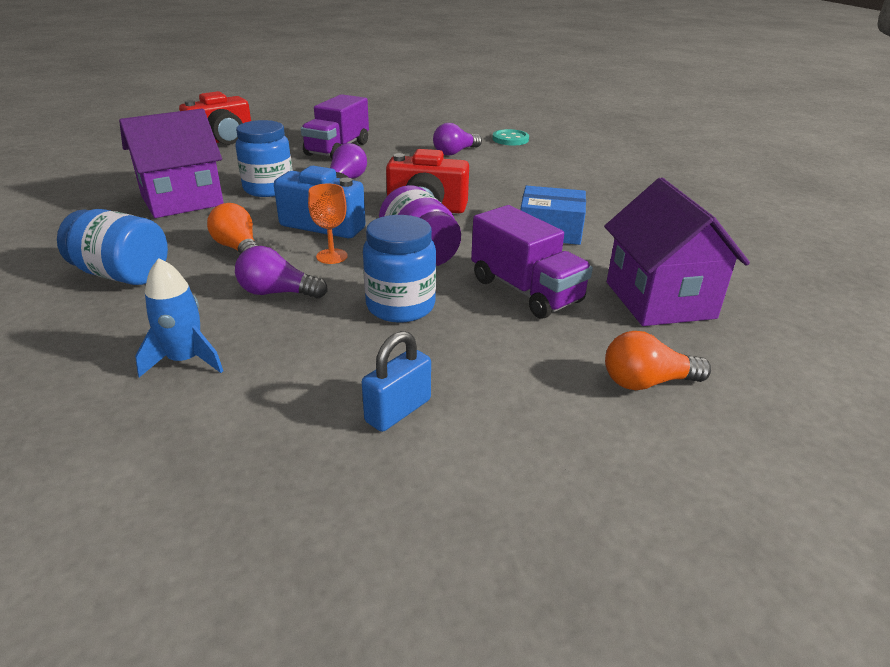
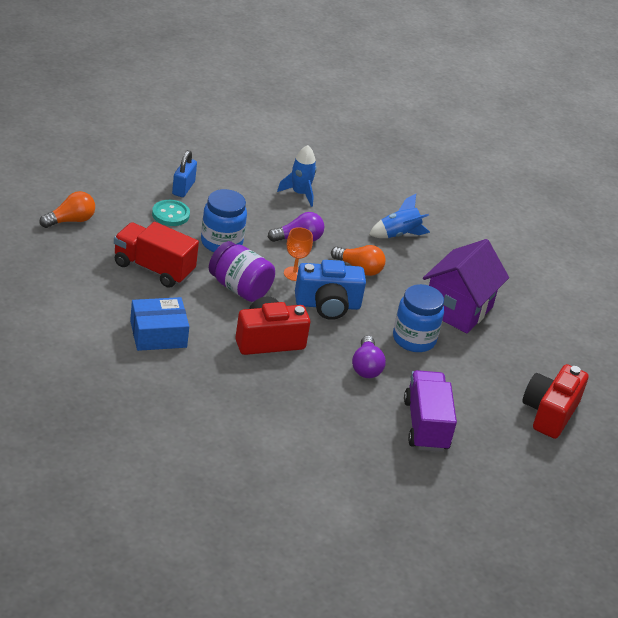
camera: 150 degrees right, 5 degrees up
blue jar [57,209,168,285] -> blue rocket [369,194,430,238]
purple light bulb [433,123,482,156] -> none
purple truck [471,205,593,319] -> red truck [114,222,199,288]
turquoise button [492,129,529,146] -> turquoise button moved to [152,200,190,226]
purple house [604,178,750,326] -> none

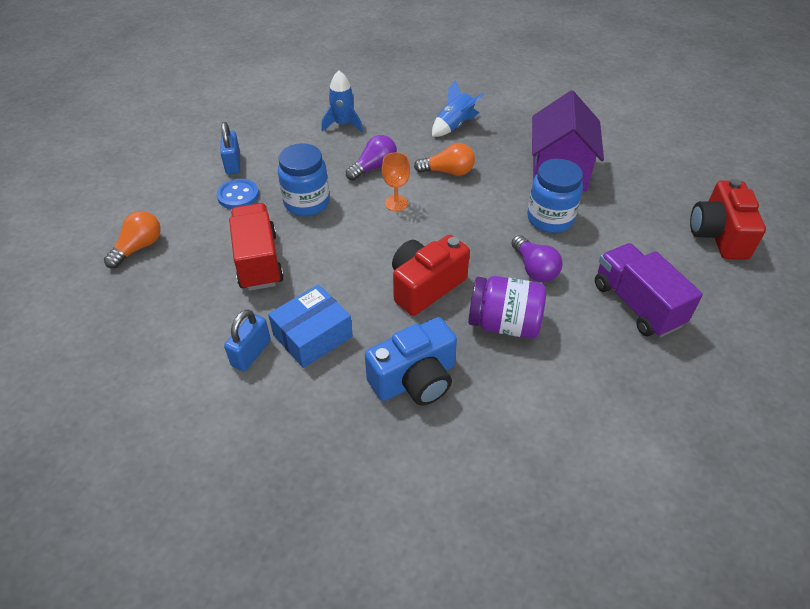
camera: 20 degrees left, 10 degrees up
red truck [114,222,199,288] -> red truck turned 75 degrees clockwise [229,203,284,291]
turquoise button [152,200,190,226] -> blue button [217,179,259,209]
purple jar [209,241,275,302] -> purple jar moved to [468,276,546,339]
blue camera [295,260,366,320] -> blue camera moved to [365,317,457,405]
none -> blue padlock [224,309,271,371]

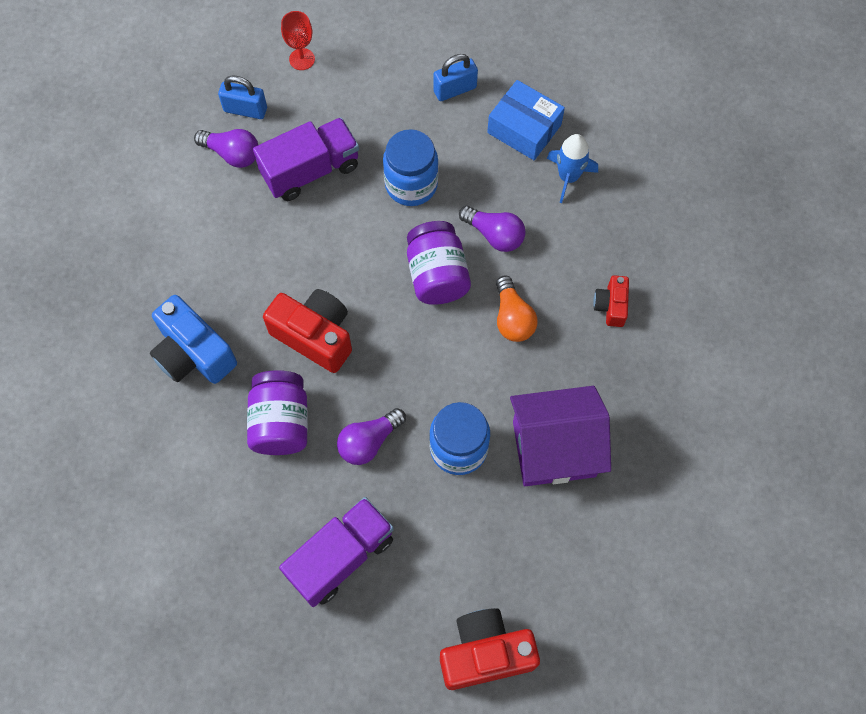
camera: 75 degrees right, 20 degrees up
orange light bulb [104,211,161,268] -> red goblet [281,11,315,70]
blue button [217,179,259,209] -> none
blue padlock [224,309,271,371] -> blue padlock moved to [218,75,267,119]
red truck [229,203,284,291] -> purple truck [253,118,359,201]
blue box [268,284,353,368] -> blue box moved to [487,80,565,160]
orange goblet [382,152,410,211] -> purple jar [407,221,471,305]
blue rocket [432,79,485,137] -> red camera [593,275,629,327]
none -> purple light bulb [194,129,258,168]

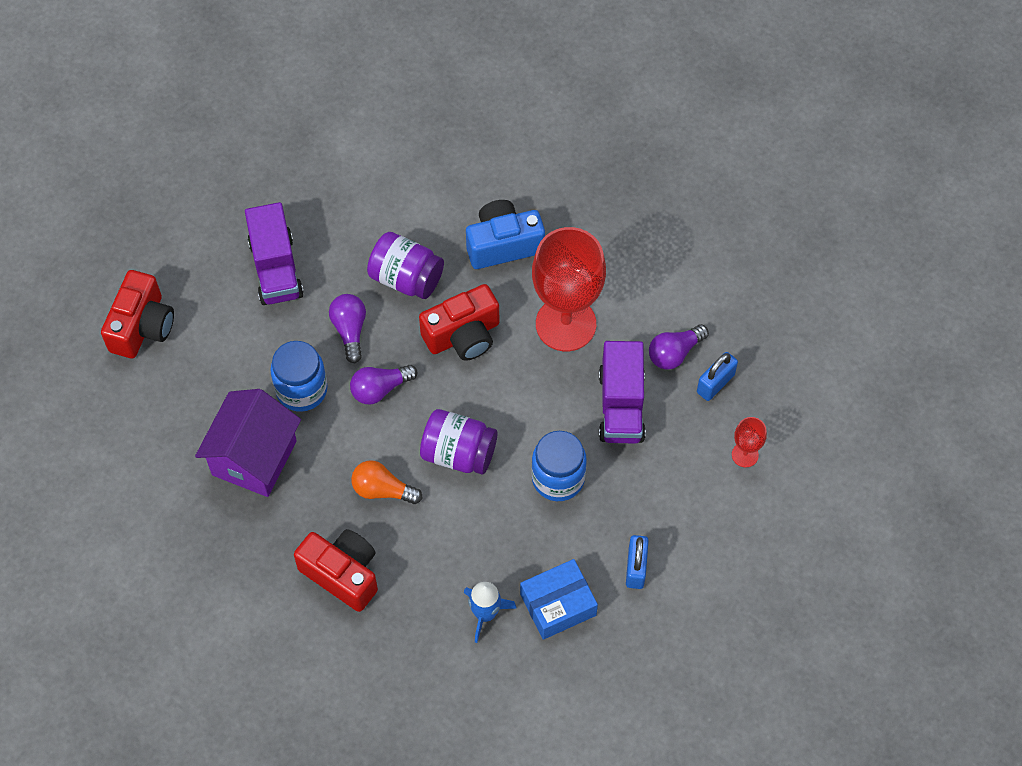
camera: 120 degrees right, 5 degrees down
purple light bulb [459,206,526,252] -> purple light bulb moved to [350,365,417,404]
red camera [593,275,629,327] -> red camera [294,529,378,612], size x1.83
none -> red goblet [532,227,606,351]

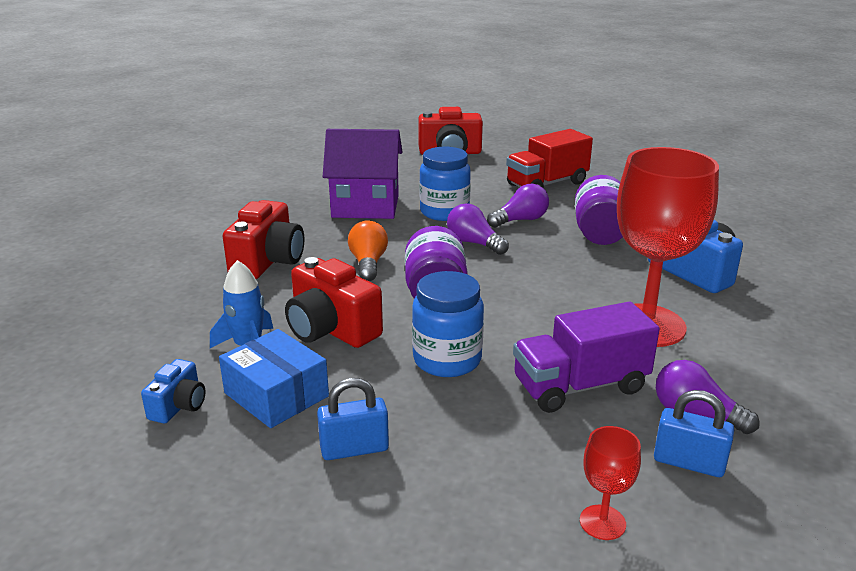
camera: 70 degrees right, 35 degrees down
purple truck [245,202,304,305] -> red truck [506,129,593,188]
red camera [419,284,499,361] -> red camera moved to [285,257,383,348]
none -> blue camera [141,359,206,423]

